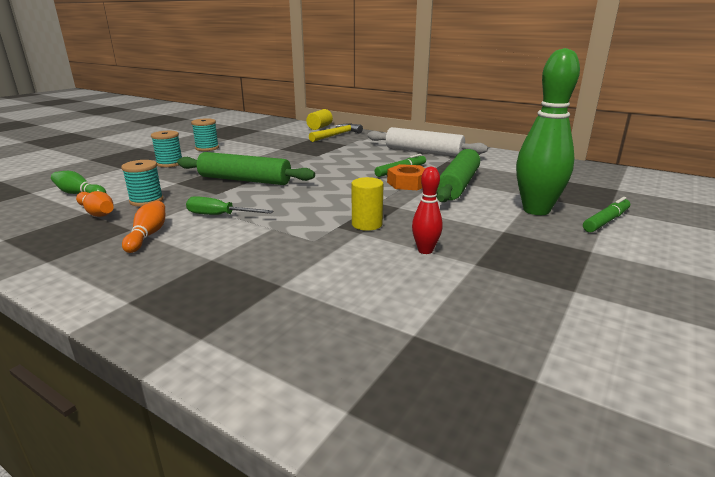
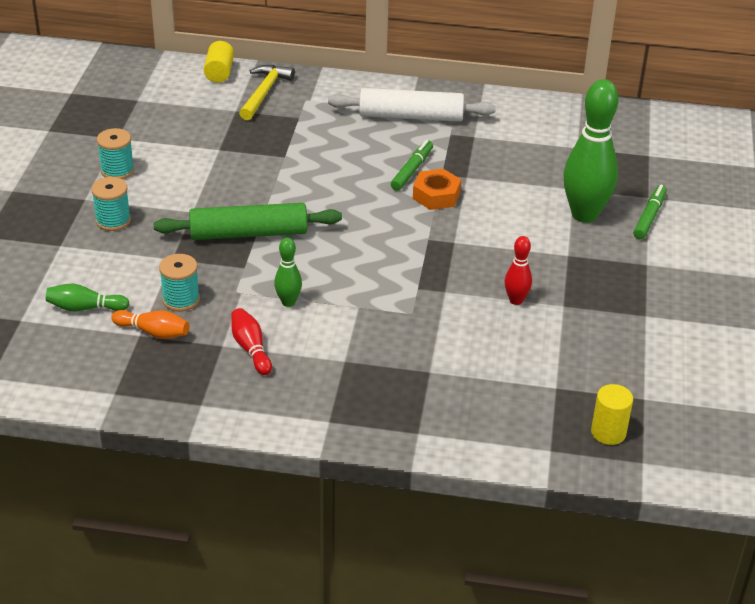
camera: 25 degrees left, 15 degrees up
orange bowling pin [122,201,165,253] -> red bowling pin [231,308,272,375]
green screwdriver [186,196,274,215] -> green bowling pin [274,237,302,307]
yellow cylinder [352,177,384,231] -> yellow cylinder moved to [591,384,633,445]
green rolling pin [436,149,480,202] -> none

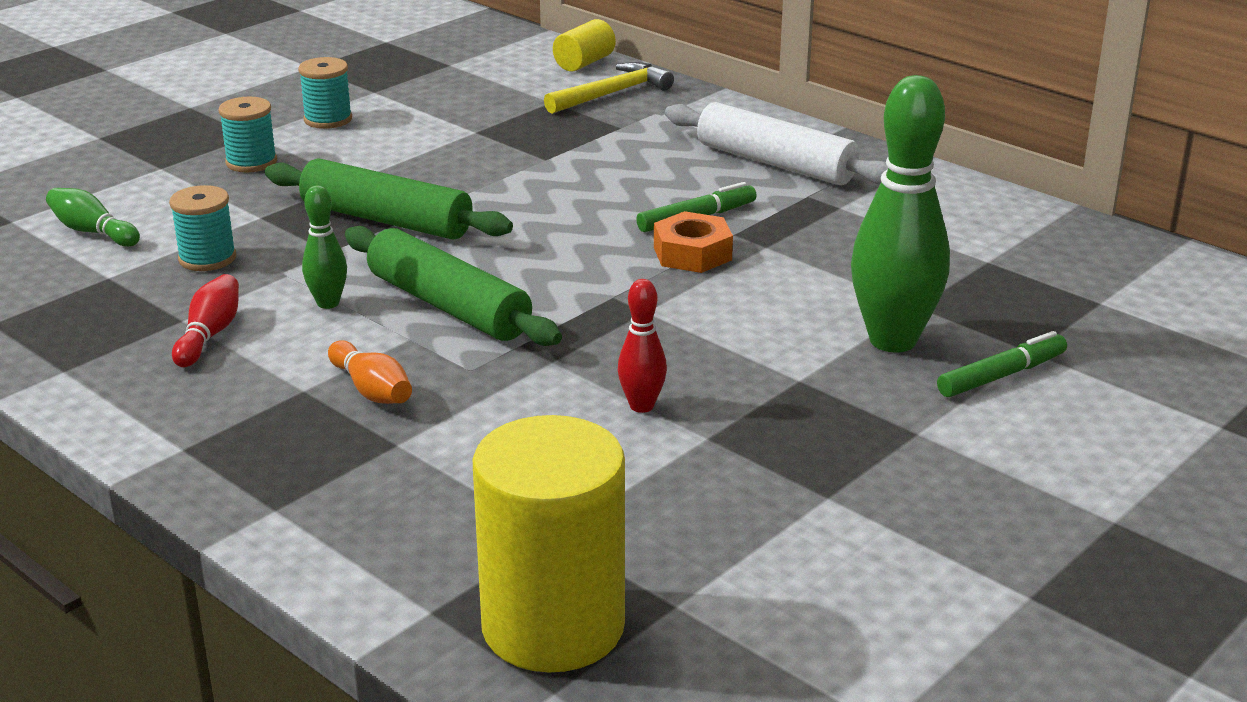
camera: 35 degrees right, 10 degrees down
orange bowling pin [111,310,190,339] -> orange bowling pin moved to [328,340,412,404]
yellow cylinder [591,384,633,445] -> yellow cylinder [473,415,625,672], size x2.08
none -> green rolling pin [345,226,562,346]

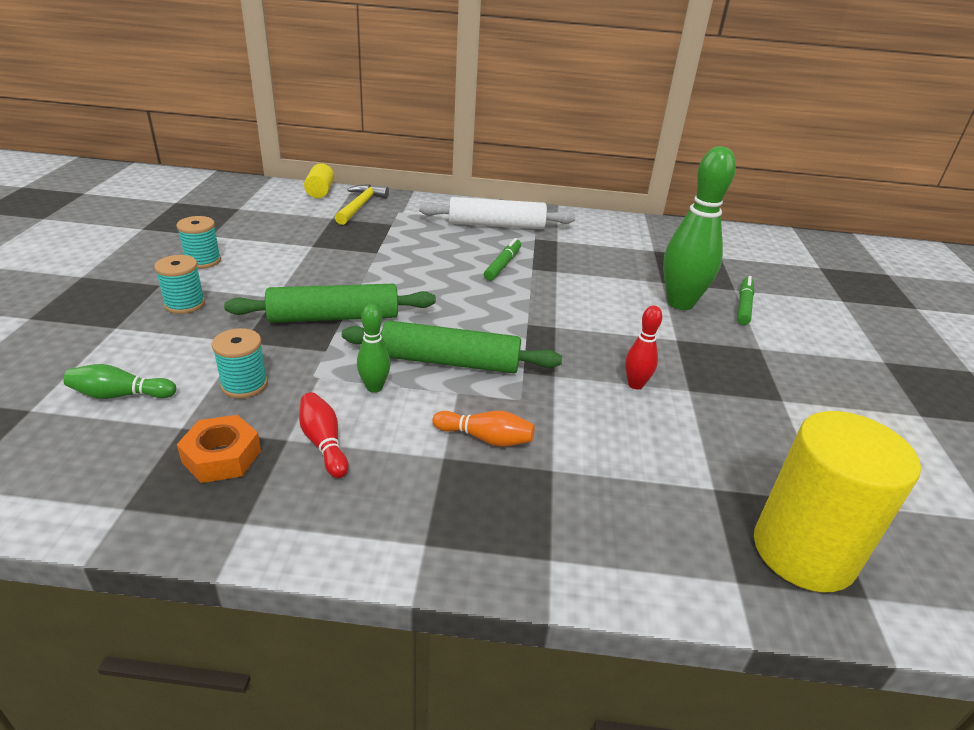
camera: 40 degrees left, 5 degrees up
orange nut [654,211,733,273] -> orange nut moved to [177,415,261,483]

